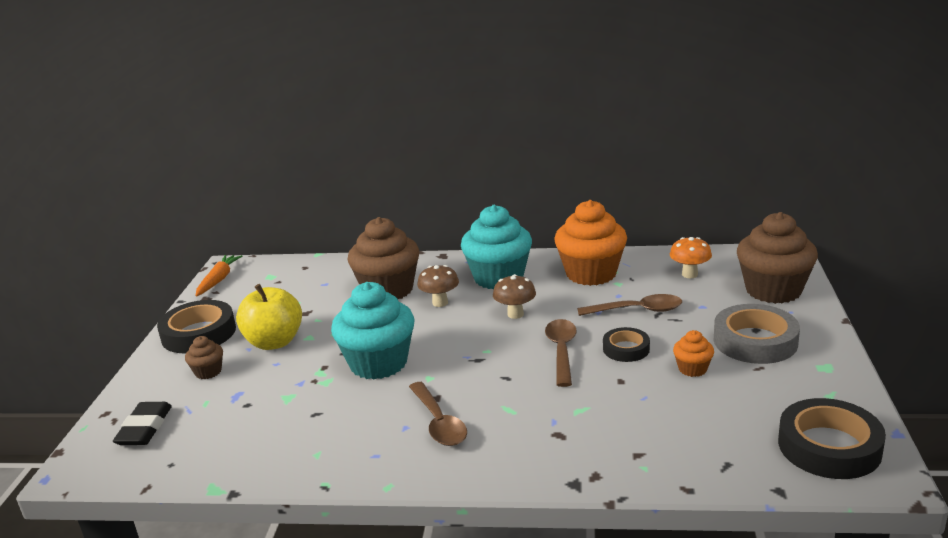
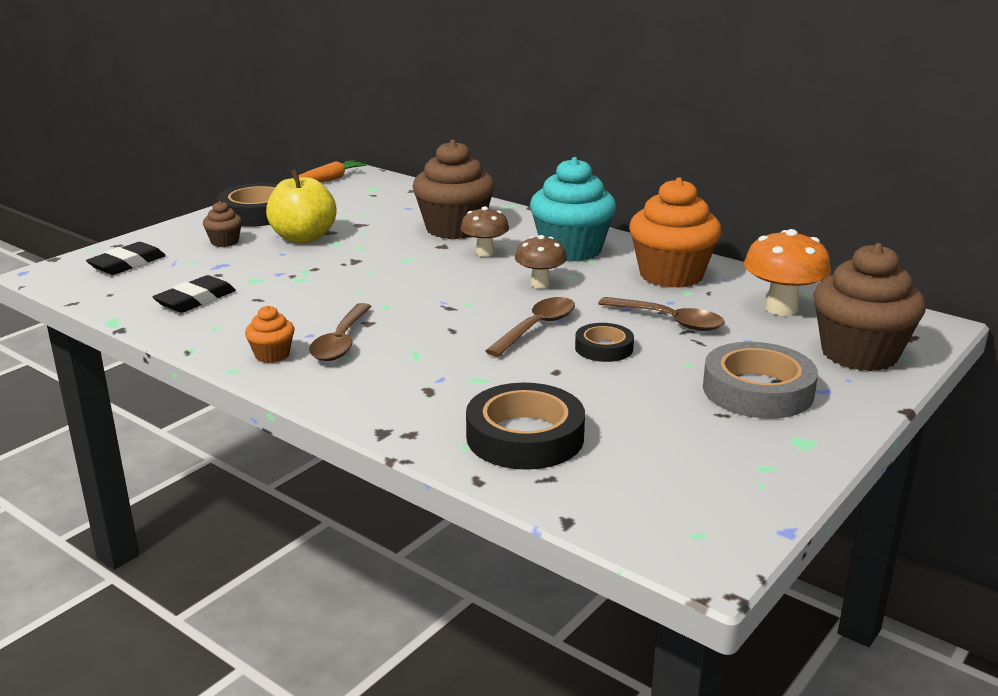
camera: 30 degrees right, 0 degrees up
turquoise cupcake [331,282,414,380] -> none
orange mushroom [670,237,712,278] -> orange mushroom [744,229,831,316], size x1.53
orange cupcake [673,330,714,377] -> orange cupcake moved to [245,306,294,363]
black tape [778,398,886,479] -> black tape moved to [466,383,585,470]
none -> black eraser [153,275,236,313]

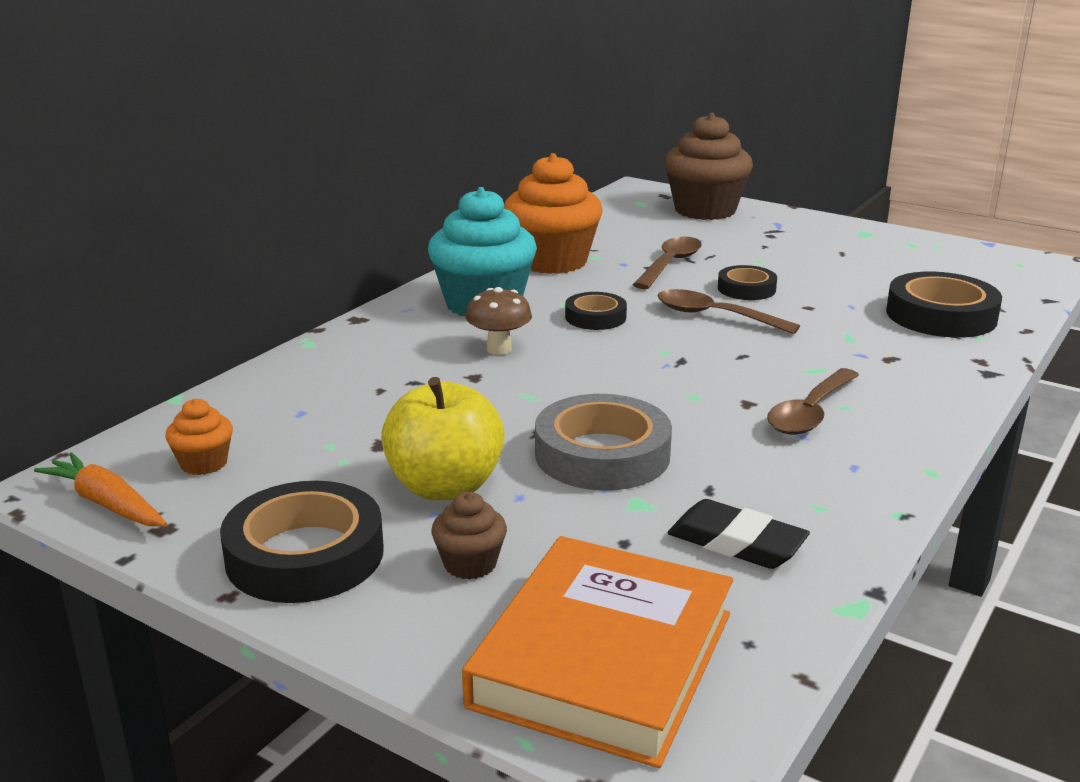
camera: 95 degrees left, 0 degrees up
black eraser [86,242,166,275] -> orange book [462,536,733,768]
orange cupcake [245,306,294,363] -> orange cupcake moved to [165,399,233,475]
brown spoon [309,303,372,361] -> brown spoon turned 120 degrees clockwise [767,368,859,435]
brown cupcake [413,140,495,239] -> none
brown mushroom [515,235,567,288] -> black tape [565,292,627,330]
grey tape [703,342,818,419] -> grey tape moved to [535,394,672,491]
orange mushroom [744,229,831,316] -> none

